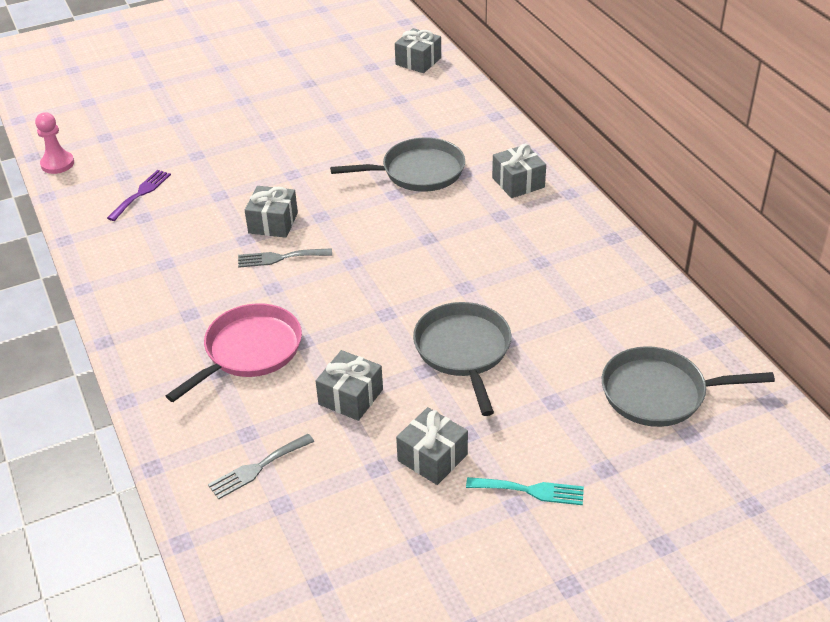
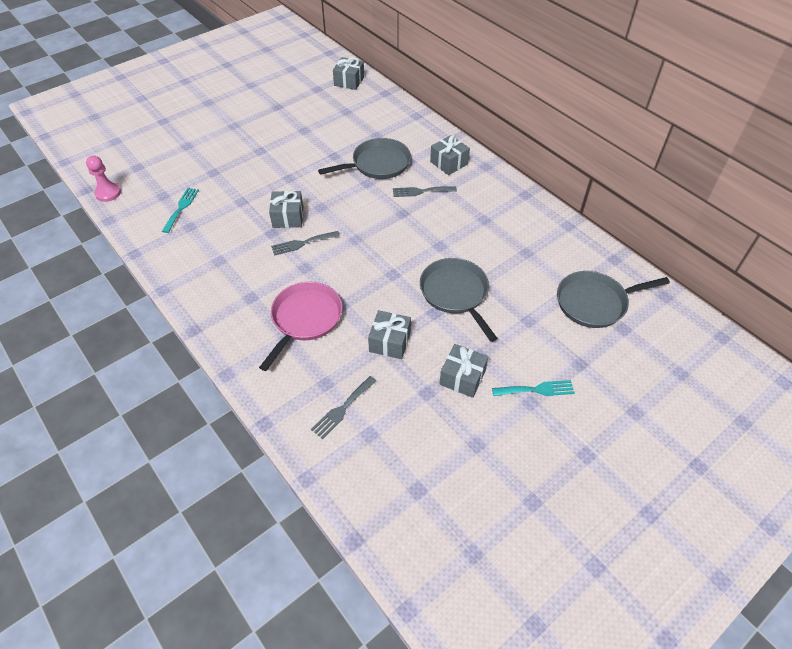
camera: 15 degrees left, 10 degrees up
purple fork [107,170,171,221] -> turquoise fork [162,188,199,233]
none -> grey fork [393,187,457,197]

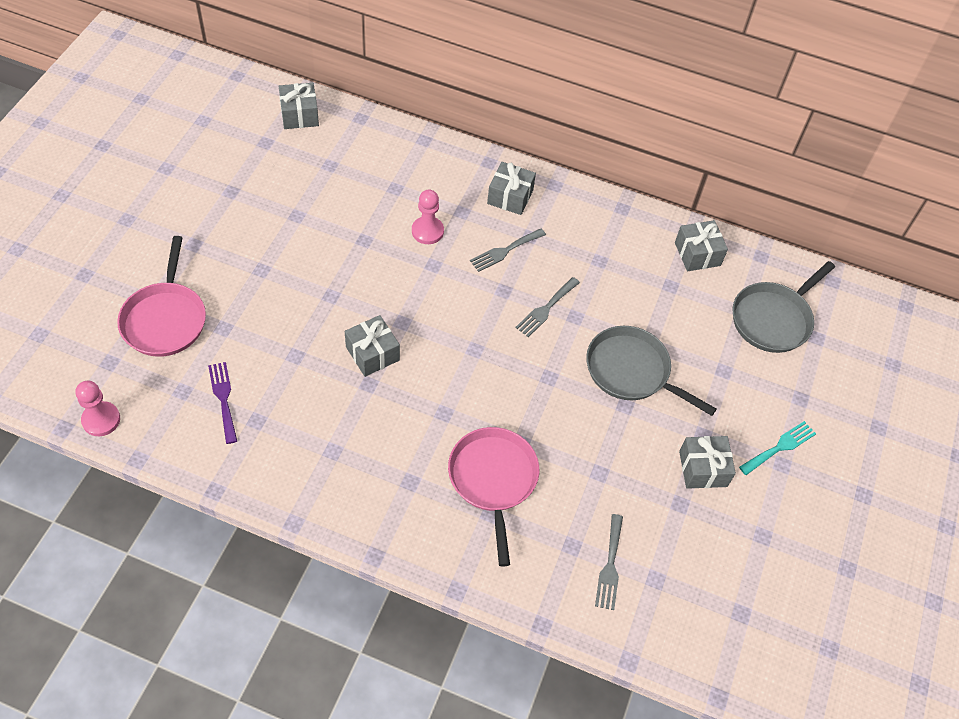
camera: 35 degrees left, 5 degrees up
turquoise fork [162,188,199,233] -> purple fork [208,362,237,444]
grey fork [271,231,340,256] -> grey fork moved to [515,277,580,337]
grey pan [318,138,411,179] -> pink pawn [412,190,444,244]
grey gift [368,310,411,359] -> grey gift moved to [675,220,728,271]
none -> pink pan [117,236,206,357]

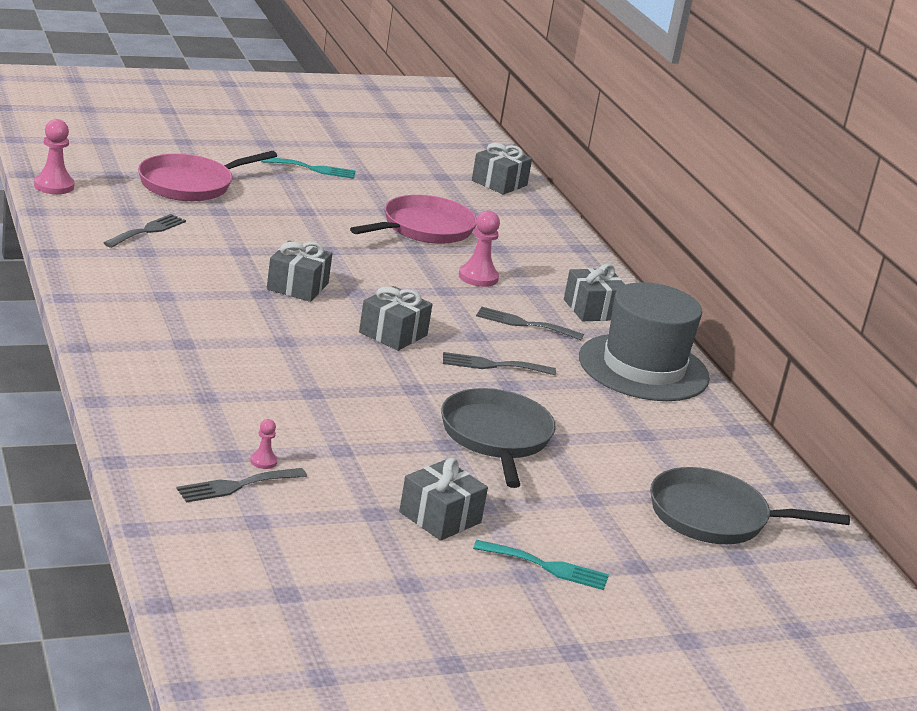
camera: 50 degrees right, 30 degrees down
purple fork [208,362,237,444] -> grey fork [104,214,186,248]
pink pan [448,427,539,567] -> pink pan moved to [350,195,477,244]
grey gift [675,220,728,271] -> grey gift moved to [359,286,432,351]
none -> pink pawn [250,419,278,469]
none -> turquoise fork [261,158,355,179]
none -> grey hat [579,282,710,401]

